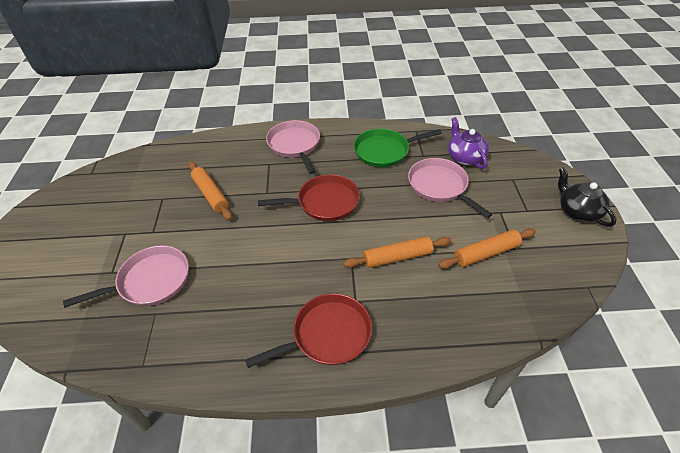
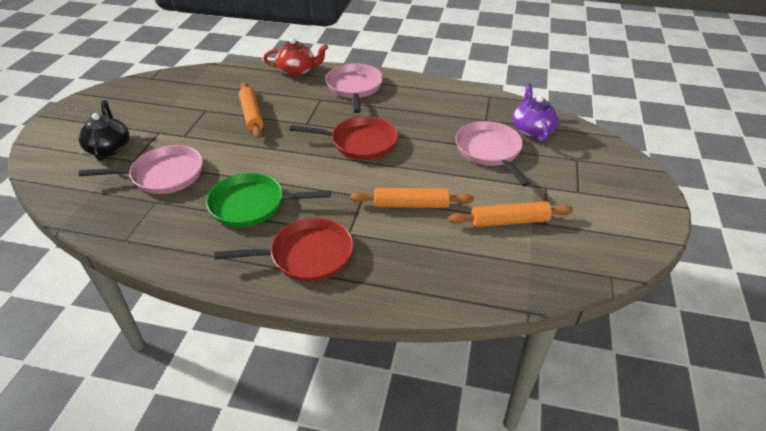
camera: 15 degrees right, 5 degrees down
green pan [354,129,442,167] -> green pan moved to [206,173,331,227]
black teapot [558,167,616,227] -> black teapot moved to [78,100,129,161]
none -> red teapot [263,38,328,76]

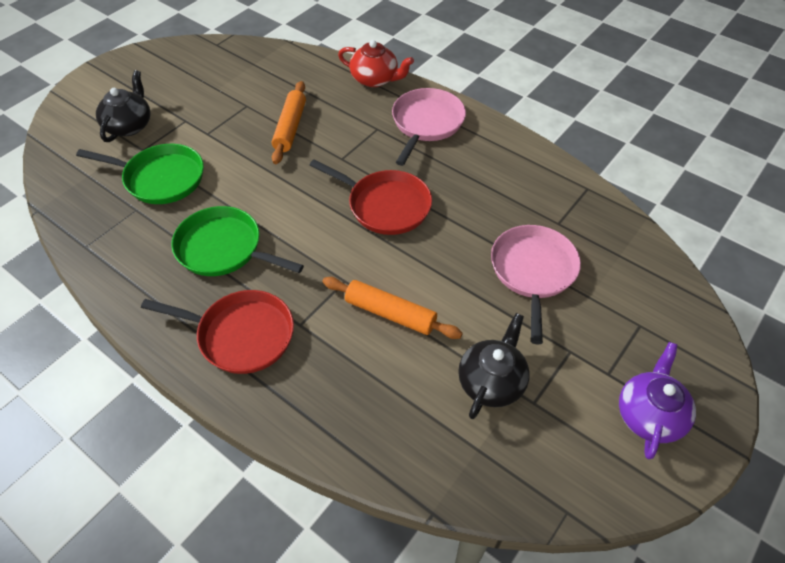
camera: 25 degrees right, 10 degrees up
pink pan [78,145,203,194] -> green pan [76,144,204,204]
orange rolling pin [448,201,573,227] -> black teapot [458,313,530,419]
purple teapot [513,84,559,142] -> purple teapot moved to [619,342,696,459]

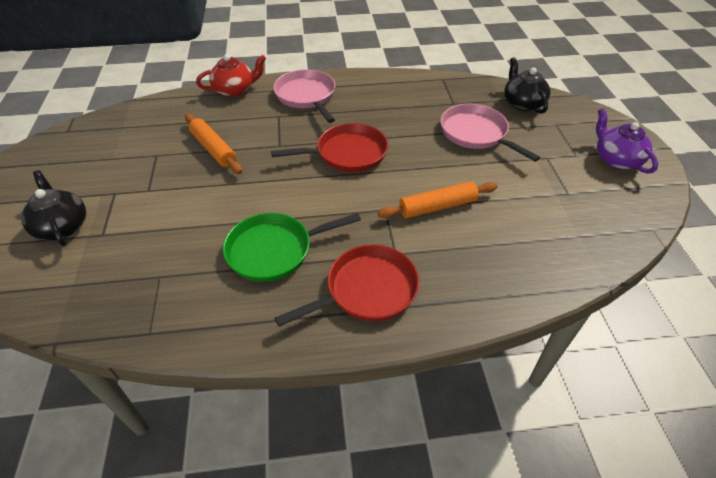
camera: 45 degrees left, 5 degrees down
green pan [76,144,204,204] -> none
black teapot [458,313,530,419] -> black teapot moved to [504,57,550,114]

